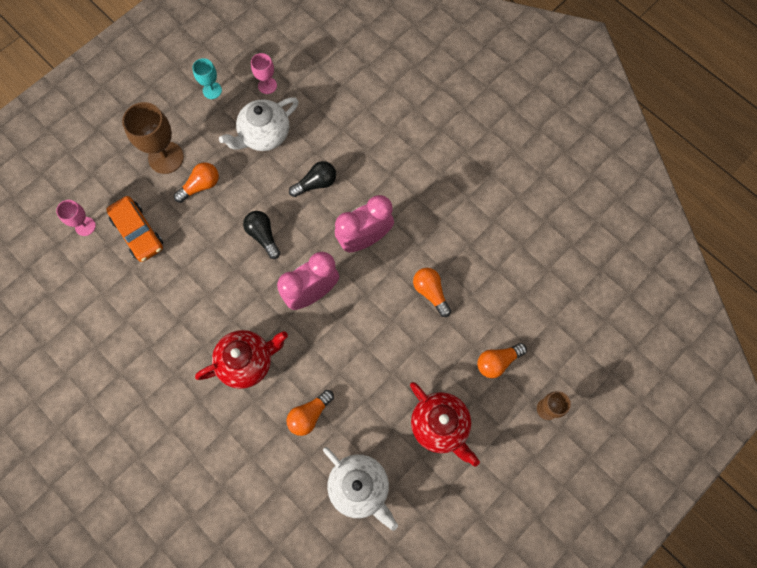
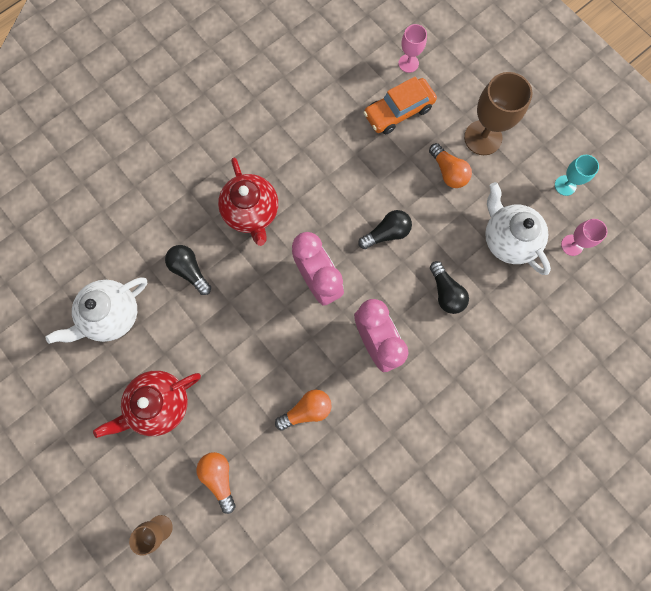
camera: 95 degrees right, 5 degrees up
orange light bulb [287,390,334,436] -> black light bulb [165,245,211,295]

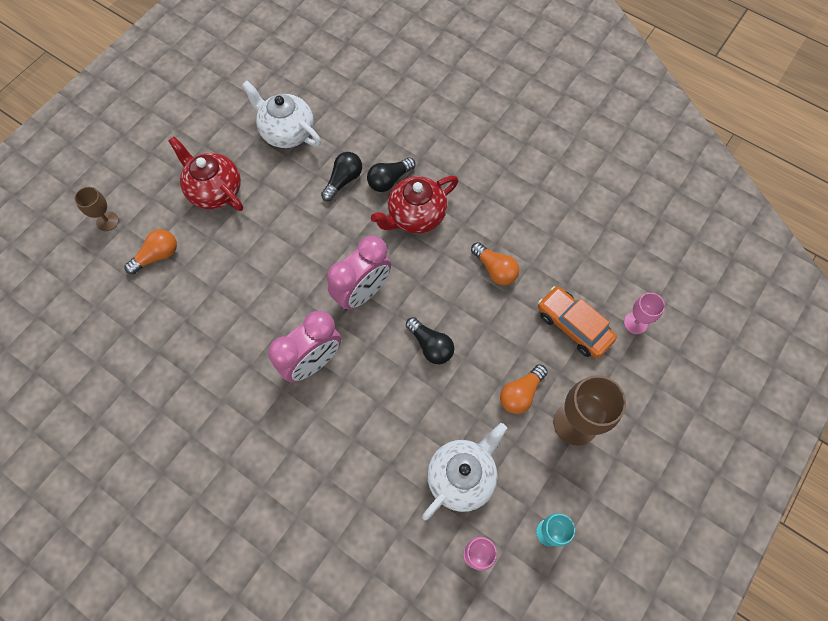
camera: 75 degrees right, 10 degrees down
orange light bulb [275,390,332,431] -> orange light bulb moved to [471,242,519,285]
black light bulb [430,261,469,314] -> black light bulb moved to [367,157,415,192]

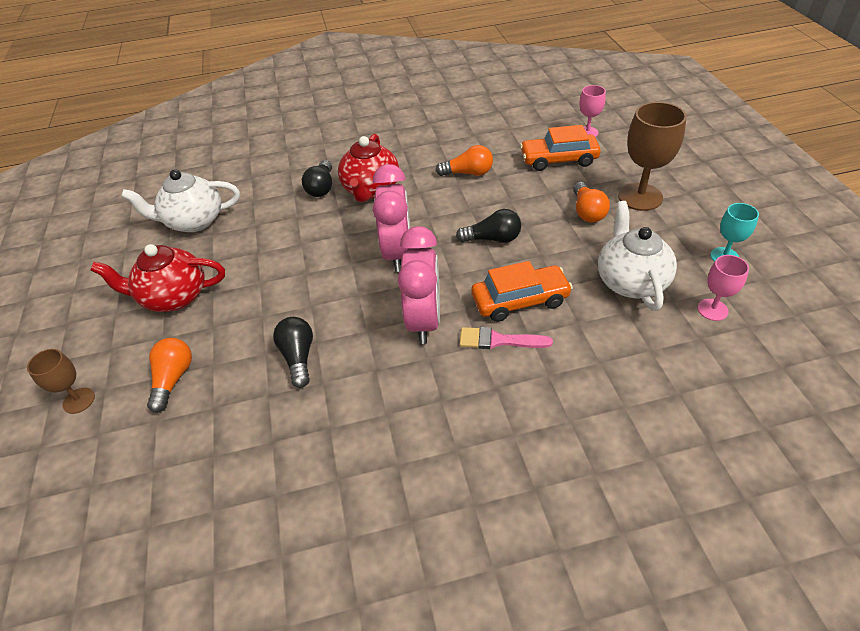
camera: 45 degrees left, 20 degrees down
black light bulb [321,152,362,201] -> black light bulb moved to [273,317,313,388]
none -> pink brush [460,327,553,349]
none -> orange car [472,261,573,322]

